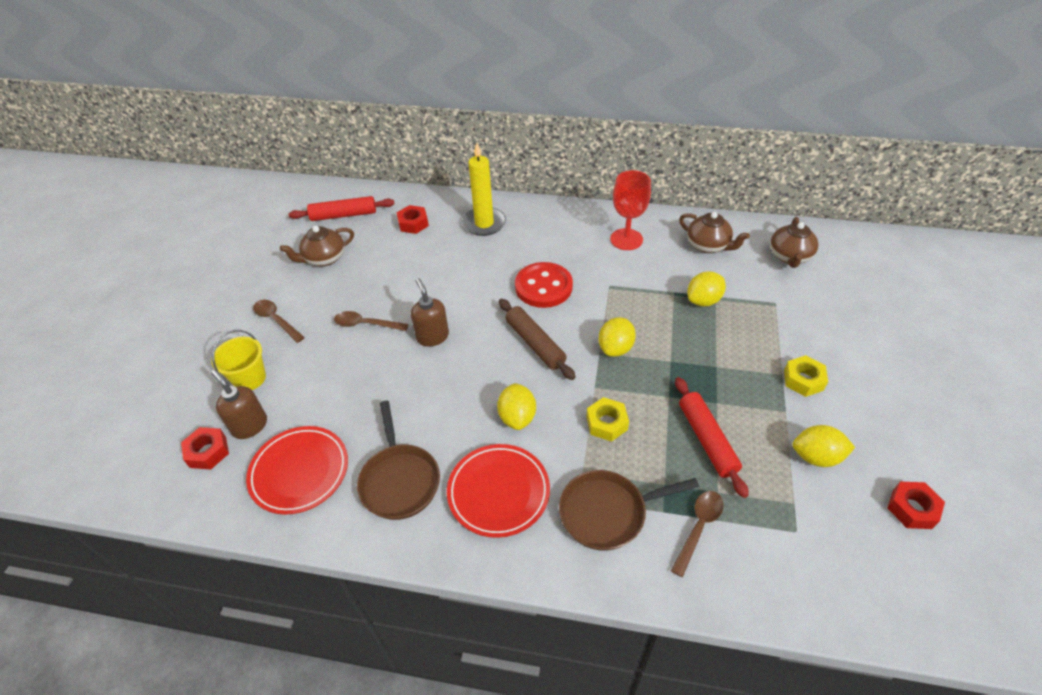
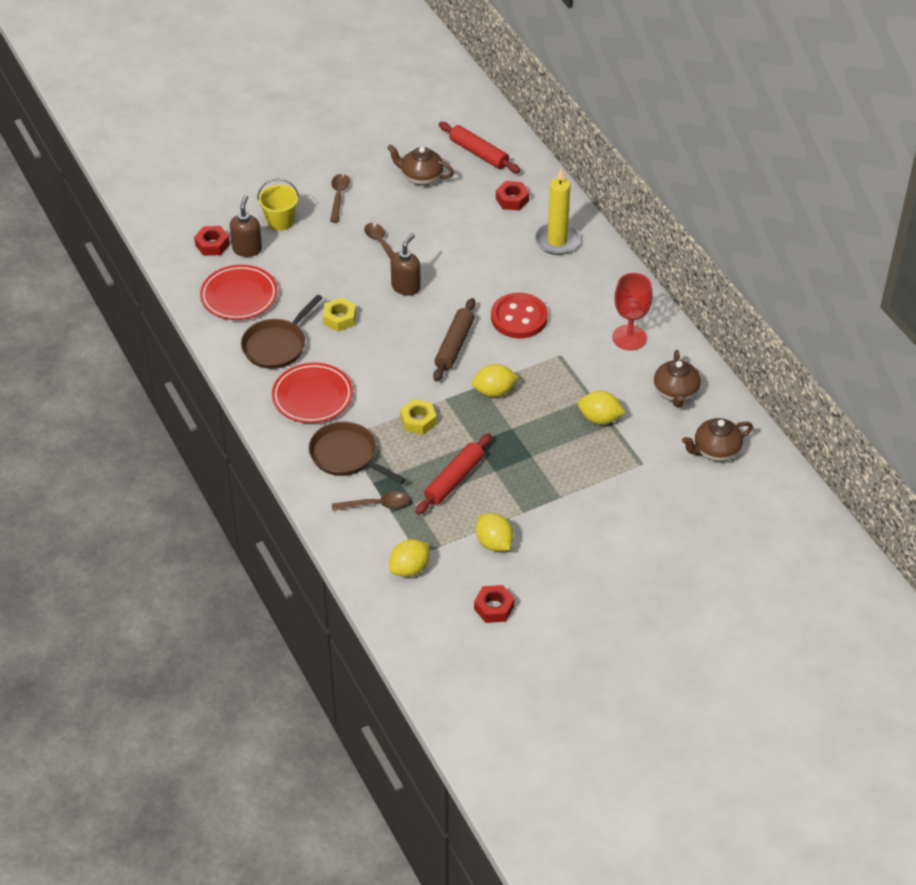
camera: 50 degrees right, 0 degrees up
yellow lemon [497,383,536,430] -> yellow lemon moved to [389,539,430,577]
yellow nut [784,355,828,397] -> yellow nut moved to [323,298,356,332]

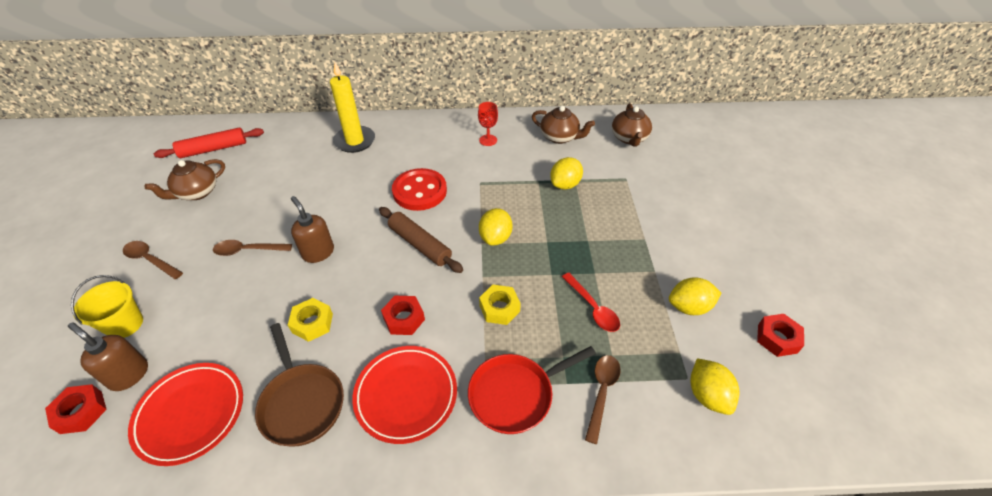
camera: 65 degrees left, 0 degrees up
brown pan [309,421,406,484] -> red pan [468,346,596,434]
red rolling pin [416,434,492,514] -> red spoon [562,273,620,332]
red nut [496,181,529,210] -> red nut moved to [381,296,425,335]
red goblet [612,273,652,350] -> red goblet [478,102,498,146], size x0.61

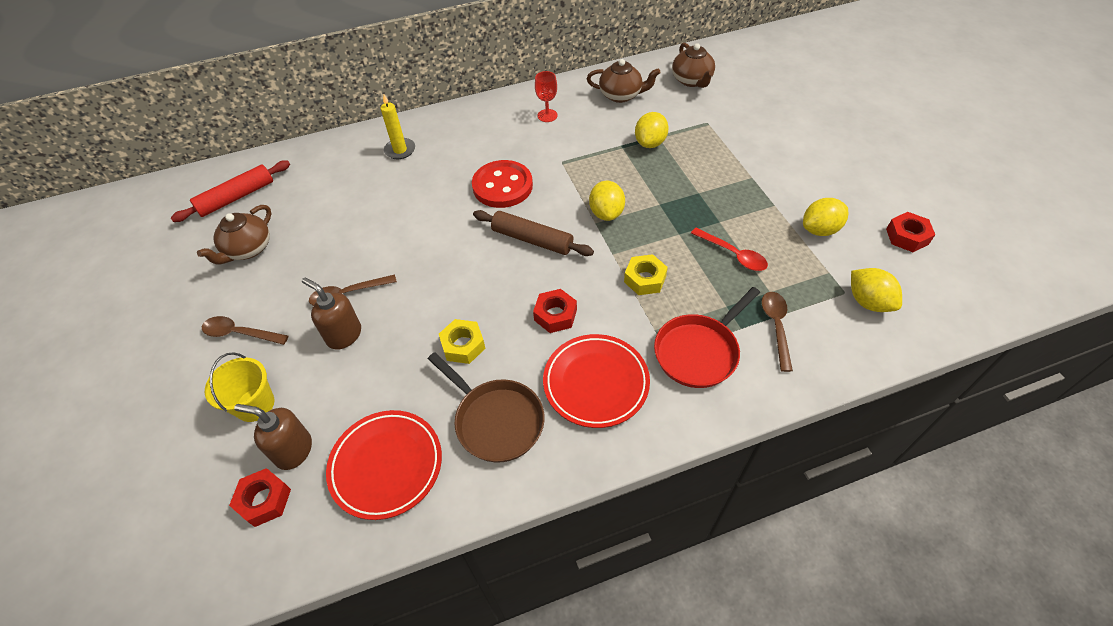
camera: 15 degrees left, 5 degrees up
brown soap dispenser [291,196,334,263] -> brown soap dispenser moved to [302,278,361,350]
yellow candle [330,62,375,153] -> yellow candle [381,95,415,159], size x0.65

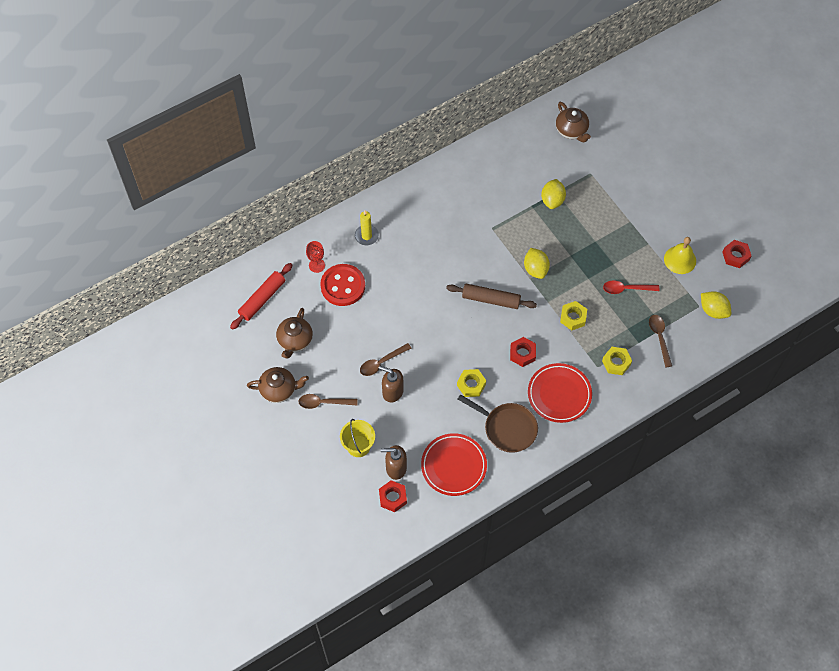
camera: 15 degrees left, 10 degrees up
red button [472,160,533,208] -> red button moved to [320,264,365,306]
red goblet [535,71,558,122] -> red goblet moved to [306,241,325,273]
brown teapot [587,59,661,103] -> brown teapot moved to [247,367,309,403]
red pan [654,287,760,388] -> yellow nut [602,347,632,375]
red spoon [691,228,768,271] -> red spoon turned 150 degrees clockwise [603,280,659,294]
yellow lemon [803,198,848,236] -> yellow bell [664,237,696,274]

